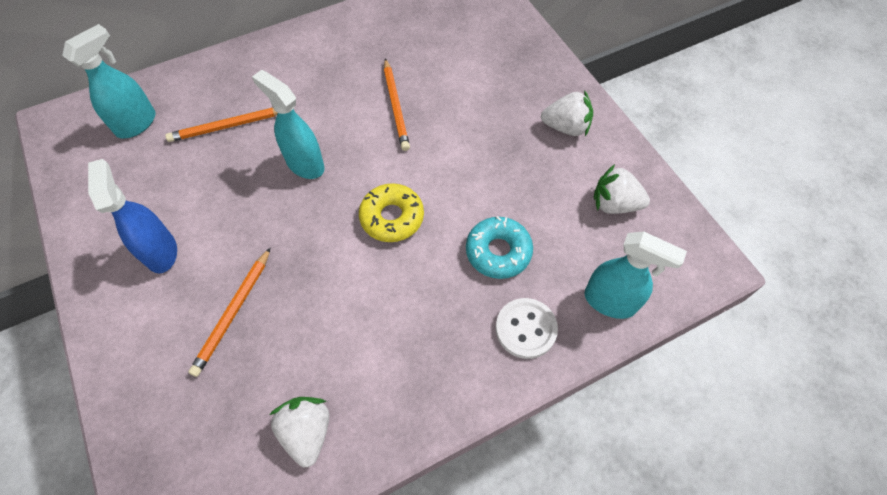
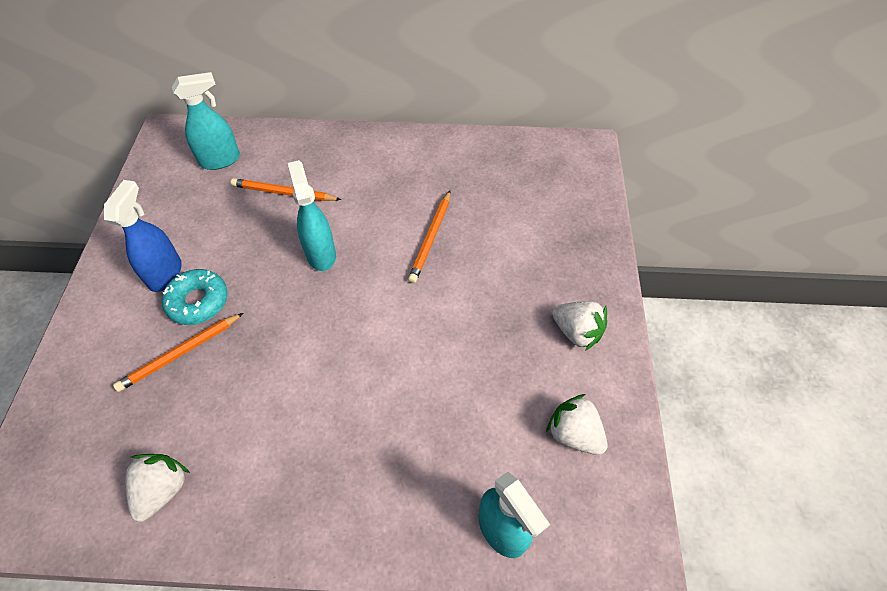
camera: 30 degrees right, 5 degrees down
yellow donut [359,183,424,242] -> none
turquoise donut [466,216,533,279] -> turquoise donut moved to [162,269,228,325]
white button [496,298,558,359] -> none

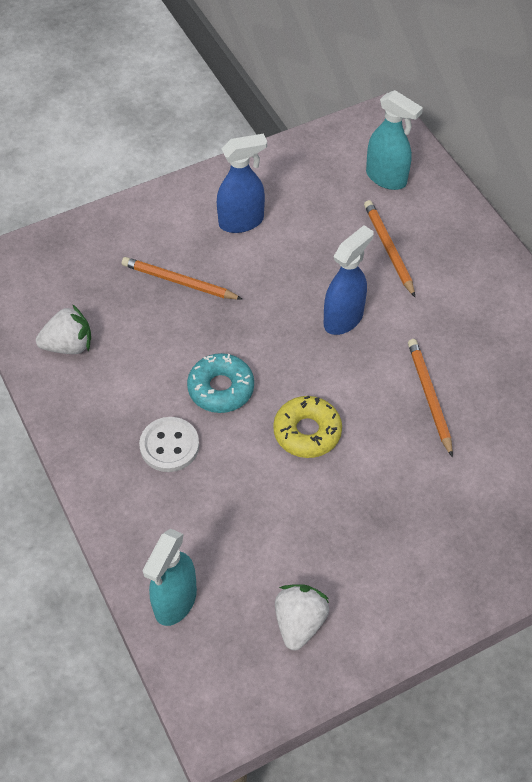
camera: 60 degrees right, 0 degrees up
turquoise donut [162,269,228,325] -> turquoise donut moved to [187,353,254,413]
turquoise spray bottle [288,160,336,271] -> blue spray bottle [324,225,374,335]
orange pencil [408,191,450,283] -> orange pencil turned 90 degrees clockwise [408,339,453,457]
white strawberry [552,301,607,351] -> none
none -> white button [139,417,199,472]
none -> yellow donut [273,396,342,458]

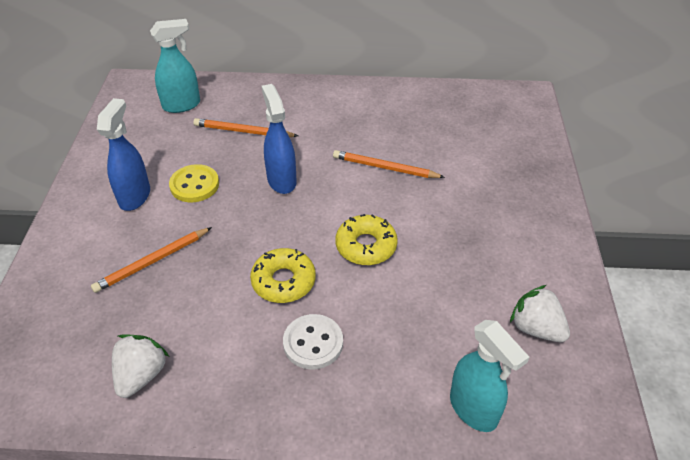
camera: 60 degrees left, 10 degrees down
turquoise donut [187,353,254,413] -> yellow donut [250,248,316,303]
none -> yellow button [169,164,219,202]

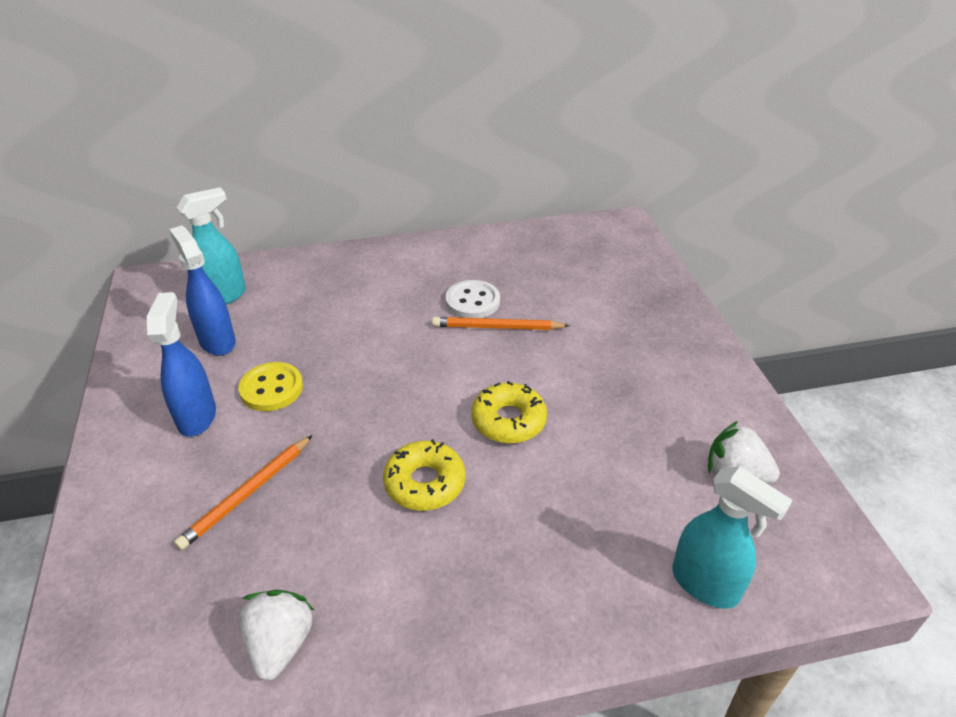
camera: 15 degrees left, 5 degrees down
orange pencil [193,118,298,137] -> none
blue spray bottle [262,84,297,194] -> blue spray bottle moved to [169,225,236,356]
white button [283,314,343,370] -> white button moved to [446,280,500,318]

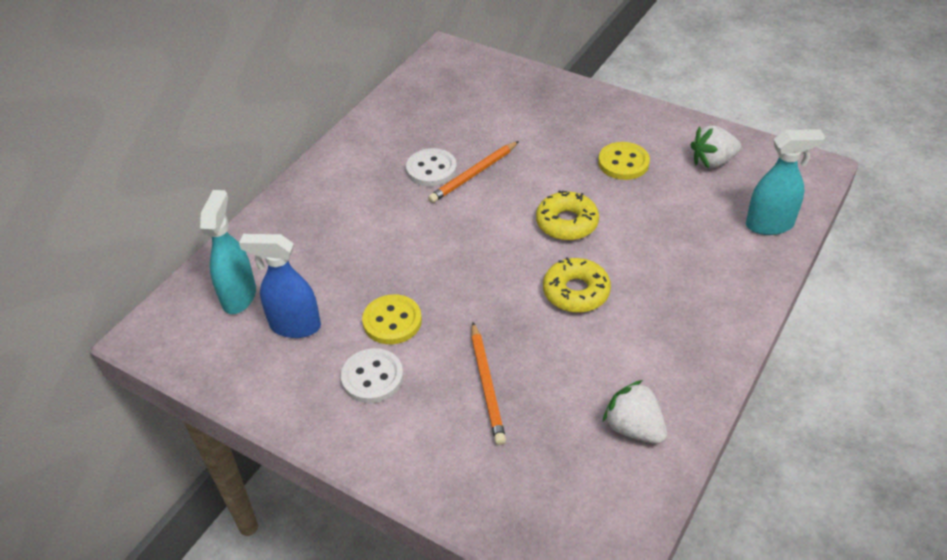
camera: 45 degrees left, 5 degrees up
blue spray bottle [147,292,216,437] -> white button [341,348,404,403]
none -> yellow button [598,142,650,180]

